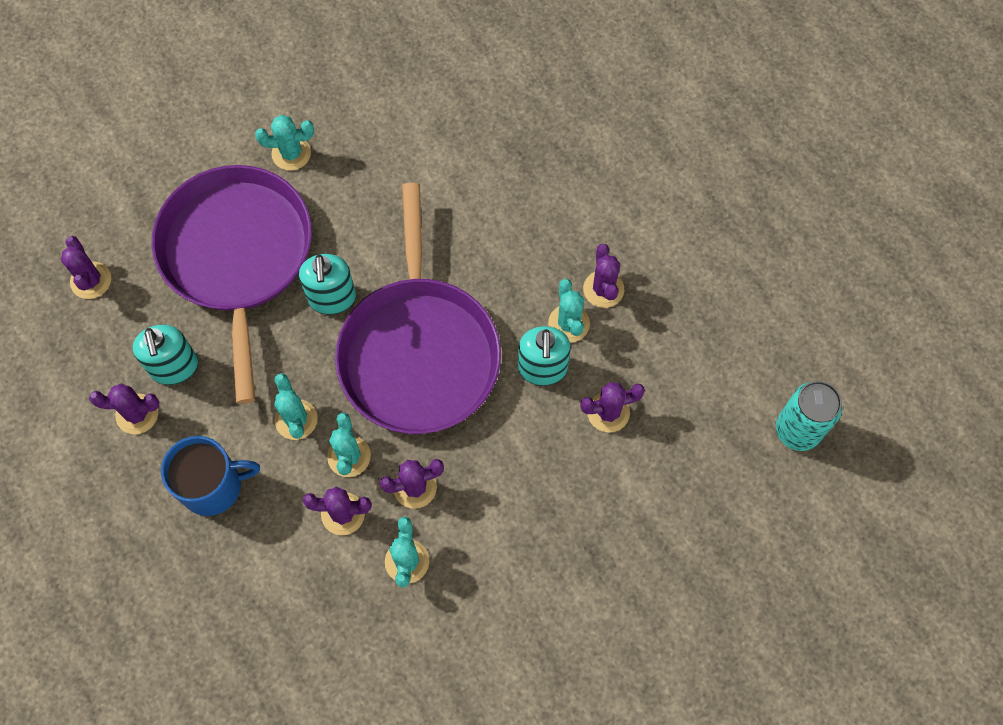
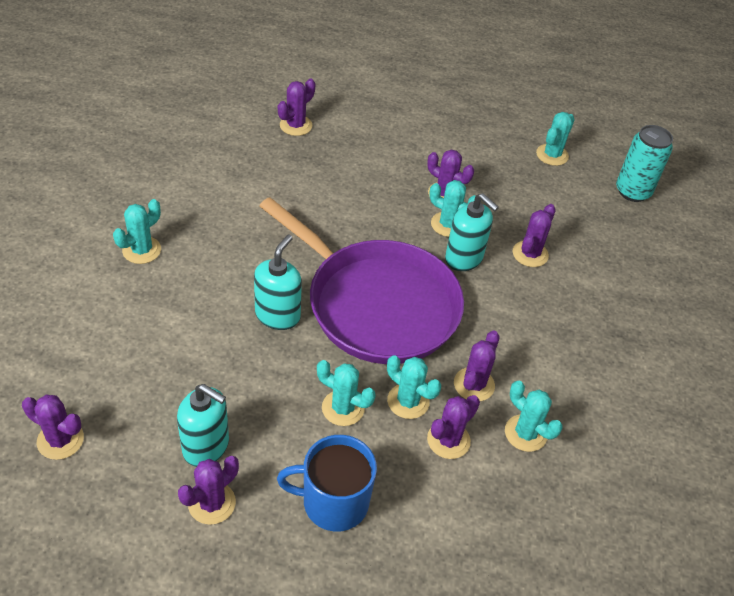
camera: 50 degrees left, 20 degrees down
purple pan [151,165,312,404] -> none
blue mug [161,436,260,516] -> blue mug turned 120 degrees counterclockwise [277,435,377,531]
turquoise soap dispenser [299,254,356,315] -> turquoise soap dispenser turned 105 degrees counterclockwise [254,235,302,330]
none -> purple cactus [278,78,315,136]
none -> turquoise cactus [536,112,575,166]

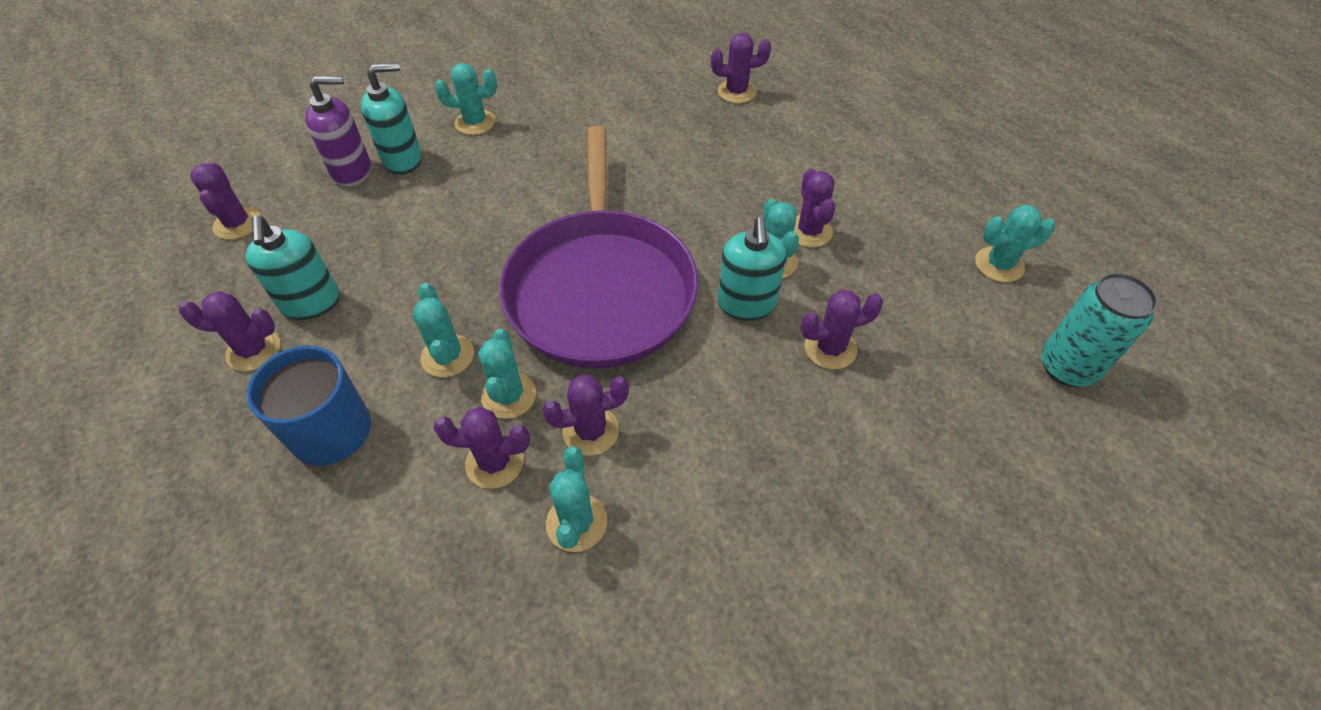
camera: 50 degrees right, 5 degrees up
turquoise soap dispenser [254,235,302,330] -> turquoise soap dispenser moved to [361,63,422,174]
none -> purple soap dispenser [305,76,371,187]

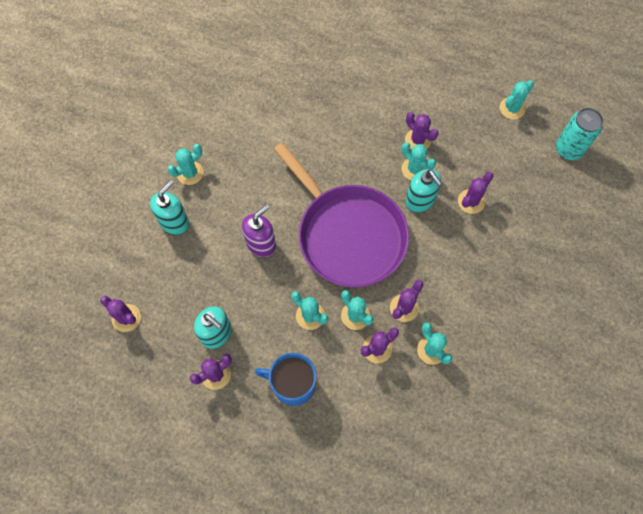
camera: 35 degrees left, 15 degrees up
purple soap dispenser [305,76,371,187] -> purple soap dispenser moved to [242,204,276,257]
purple cactus [711,33,771,103] -> none

